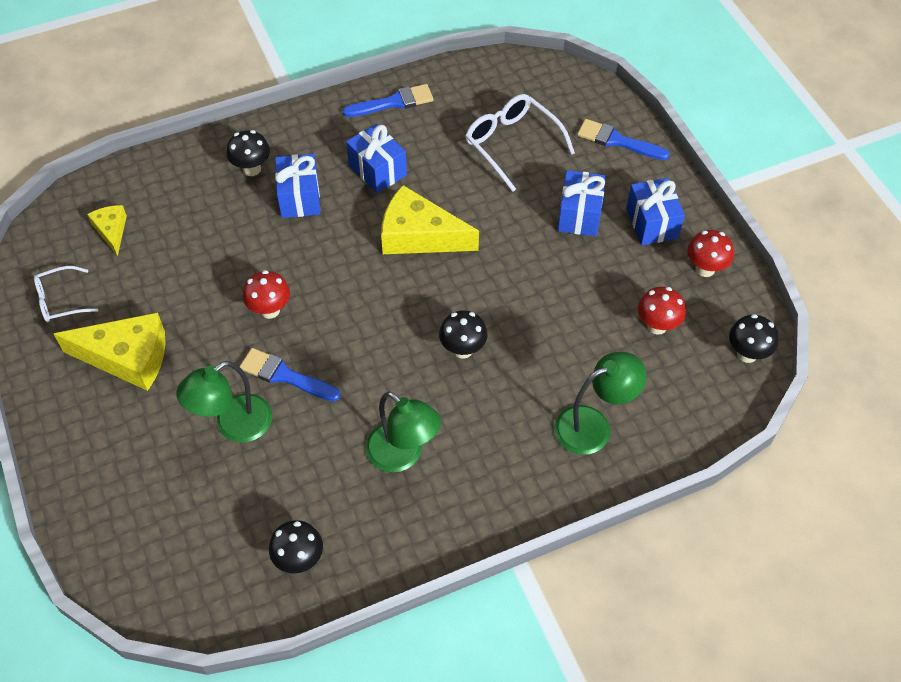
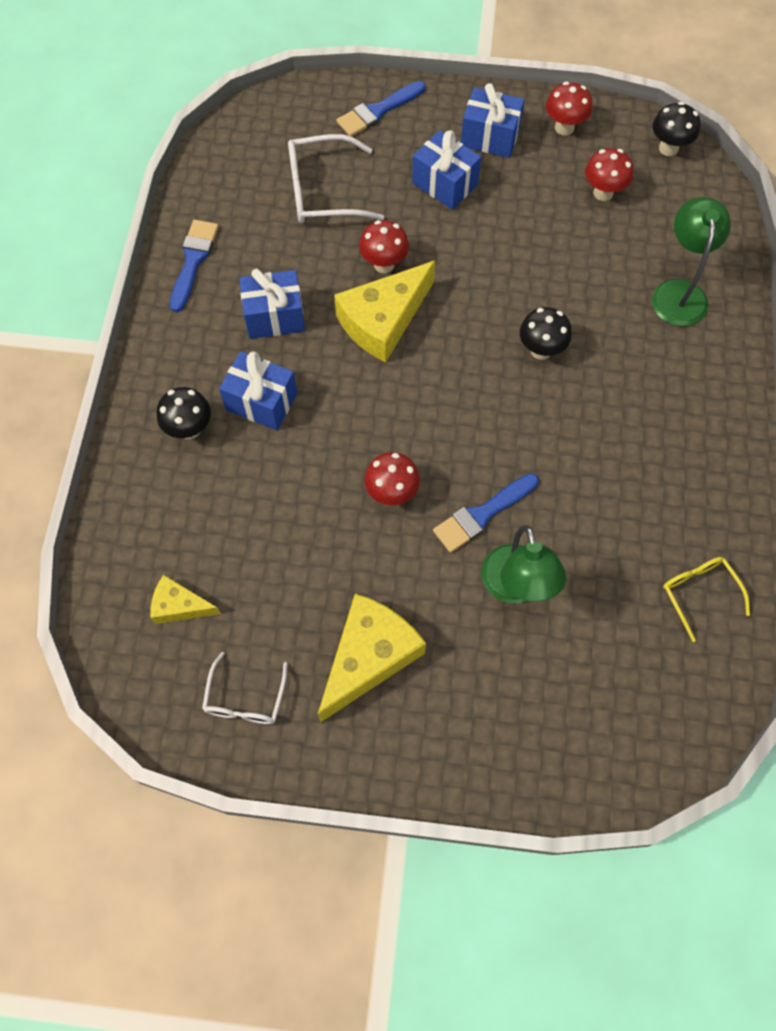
camera: 60 degrees left, 10 degrees up
black mushroom [269,520,323,573] -> yellow glasses [663,557,750,642]
green lamp [365,391,441,472] -> none
none -> red mushroom [359,220,409,273]

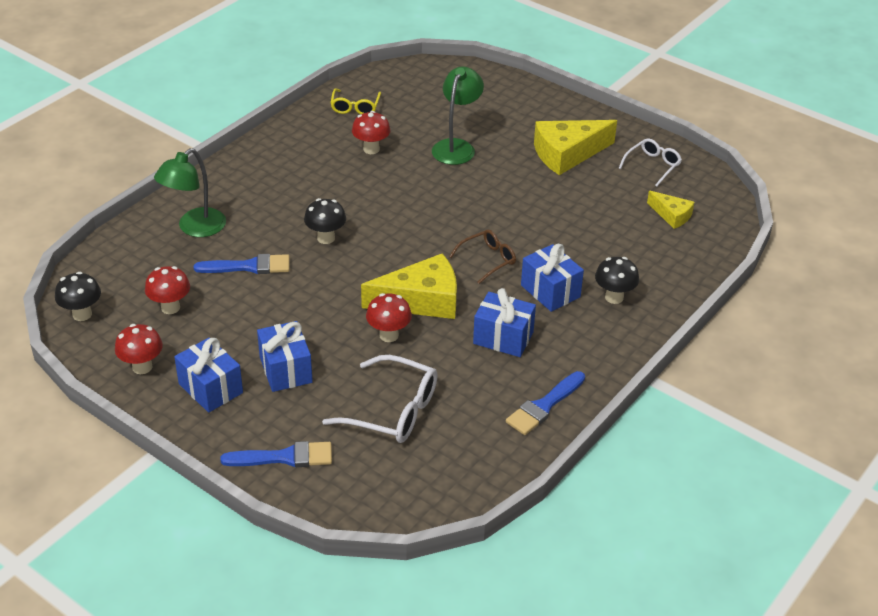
camera: 150 degrees left, 25 degrees down
red mushroom [364,452,420,505] -> red mushroom moved to [352,111,391,154]
blue brush [433,473,539,553] -> blue brush moved to [194,254,290,274]
none -> brown glasses [449,230,516,284]

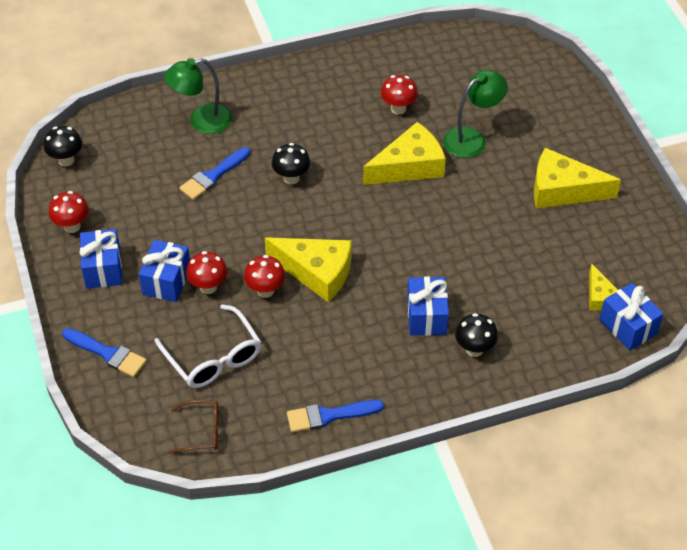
camera: 35 degrees right, 10 degrees up
red mushroom [145,266,190,314] -> red mushroom moved to [186,251,227,294]
blue brush [194,254,290,274] -> blue brush turned 105 degrees clockwise [179,147,250,200]
yellow glasses [331,89,381,114] -> none
brown glasses [449,230,516,284] -> brown glasses moved to [168,400,219,454]
blue gift [473,288,536,357] -> blue gift moved to [599,283,664,351]
white glasses [619,139,682,187] -> none
none -> yellow cheese [363,122,446,185]

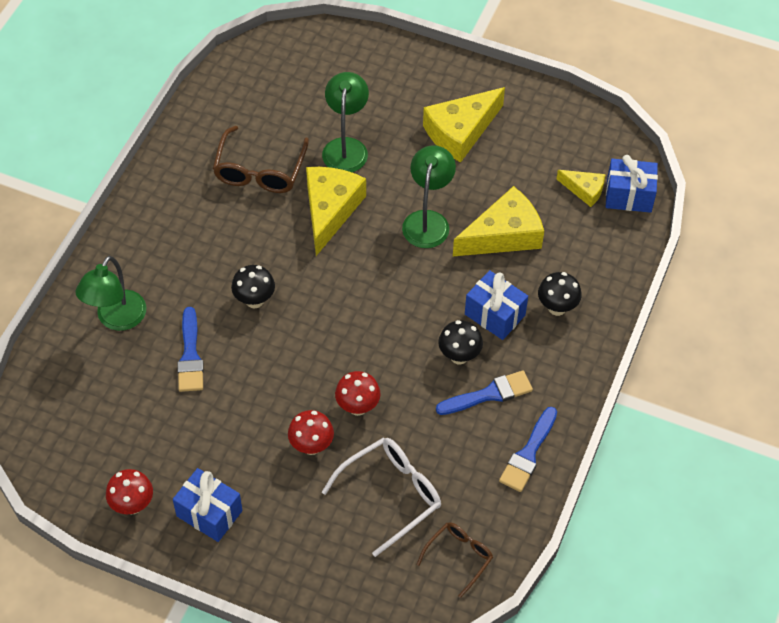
camera: 50 degrees left, 5 degrees up
black mushroom [44,126,82,166] -> black mushroom moved to [438,320,483,364]
blue brush [62,328,147,377] -> blue brush moved to [436,371,533,415]
blue gift [139,240,190,302] -> none
white glasses [155,304,261,388] -> white glasses turned 45 degrees counterclockwise [322,438,441,557]
yellow cheese [265,237,352,302] -> yellow cheese moved to [453,186,544,256]
red mushroom [381,75,418,115] -> brown glasses [213,126,309,193]
none -> green lamp [402,145,456,248]

